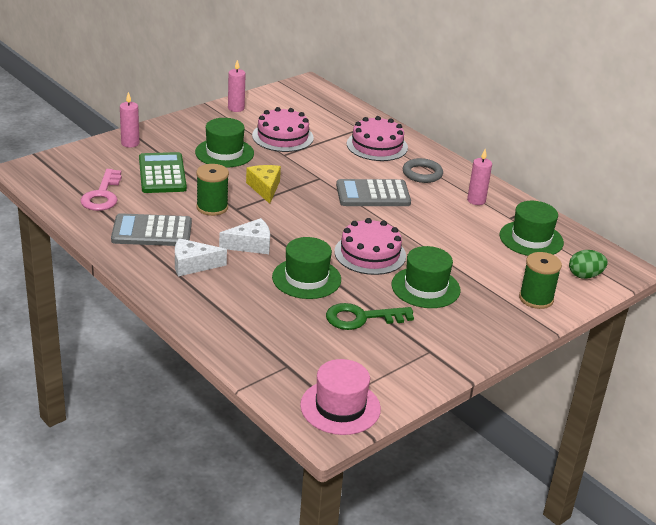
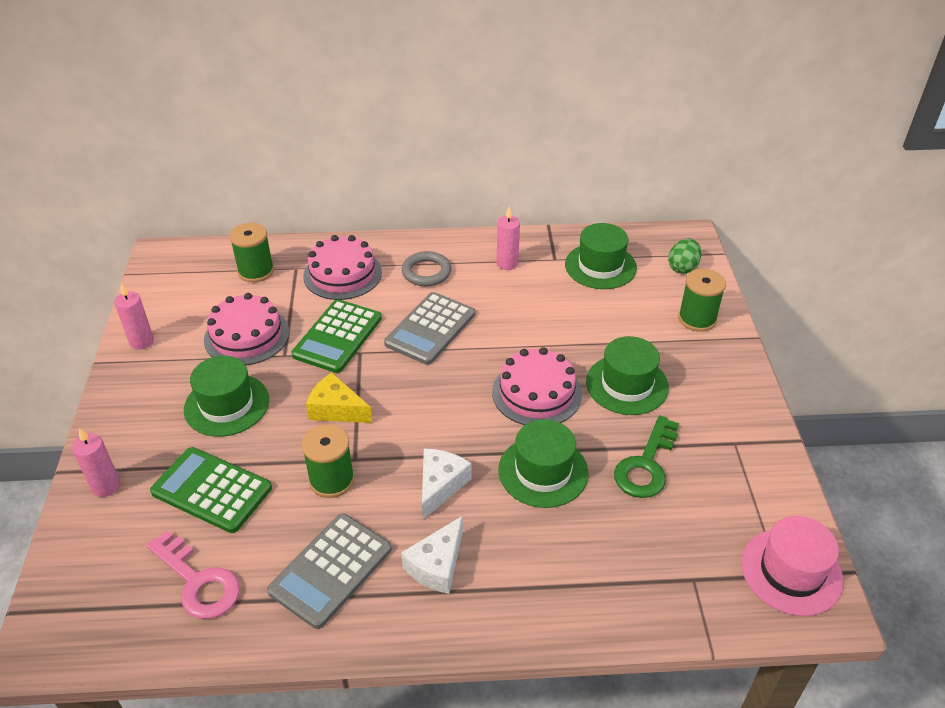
camera: 50 degrees left, 10 degrees up
none -> green spool [229,223,274,282]
none -> green calculator [291,299,382,373]

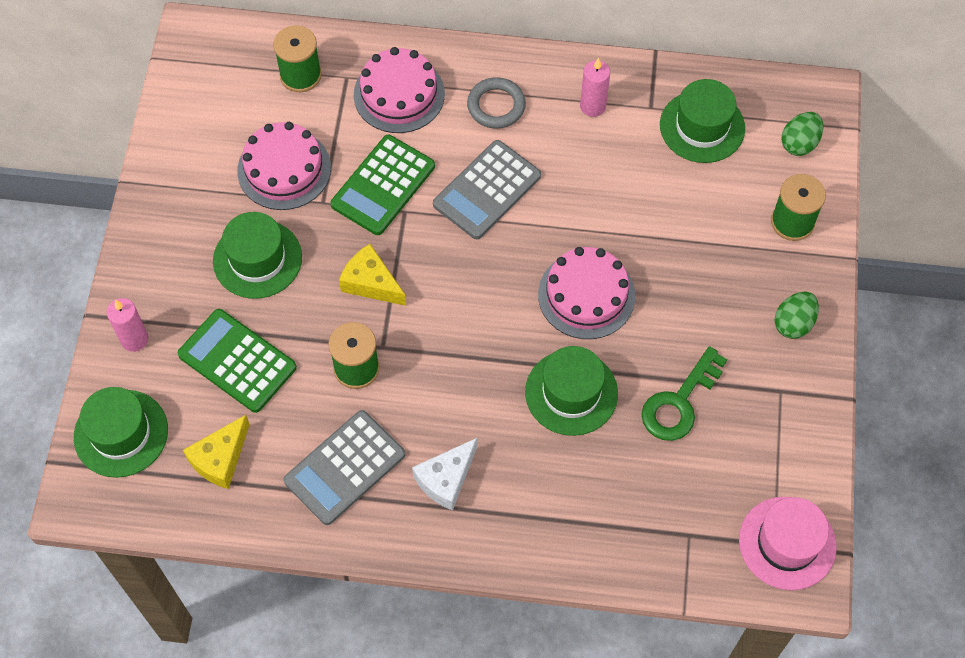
camera: 10 degrees right, 20 degrees up
pink candle [114,283,154,350] -> none
pink key [146,531,240,619] -> yellow cheese [183,415,250,489]
white cheese [422,449,471,520] -> none
green hat [586,336,669,415] -> green hat moved to [74,387,168,478]
none -> green egg [774,292,819,339]

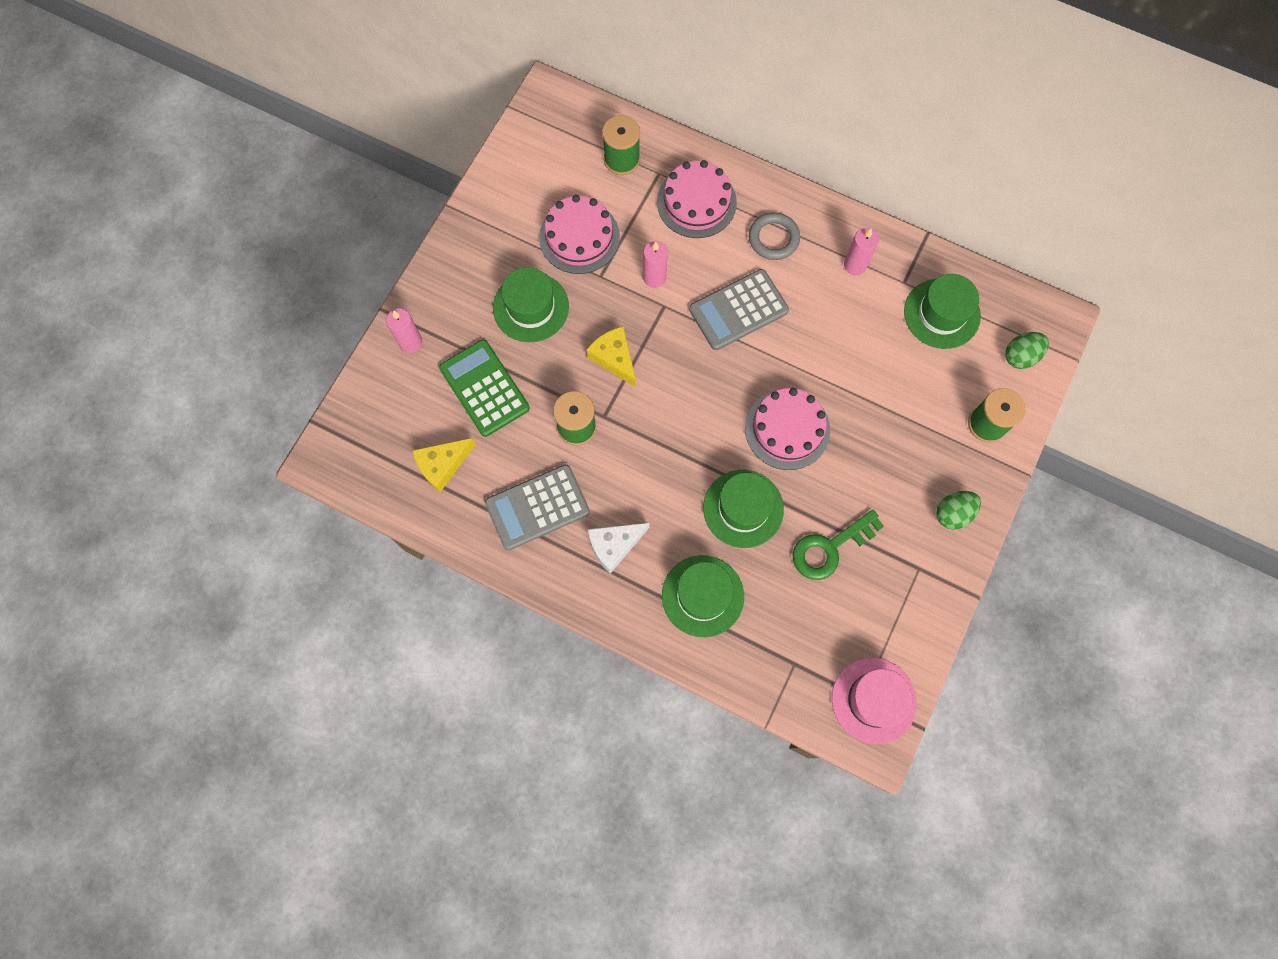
camera: 20 degrees right, 10 degrees up
green hat [74,387,168,478] -> green hat moved to [662,555,744,637]
green calculator [331,135,435,235] -> pink candle [643,241,668,288]

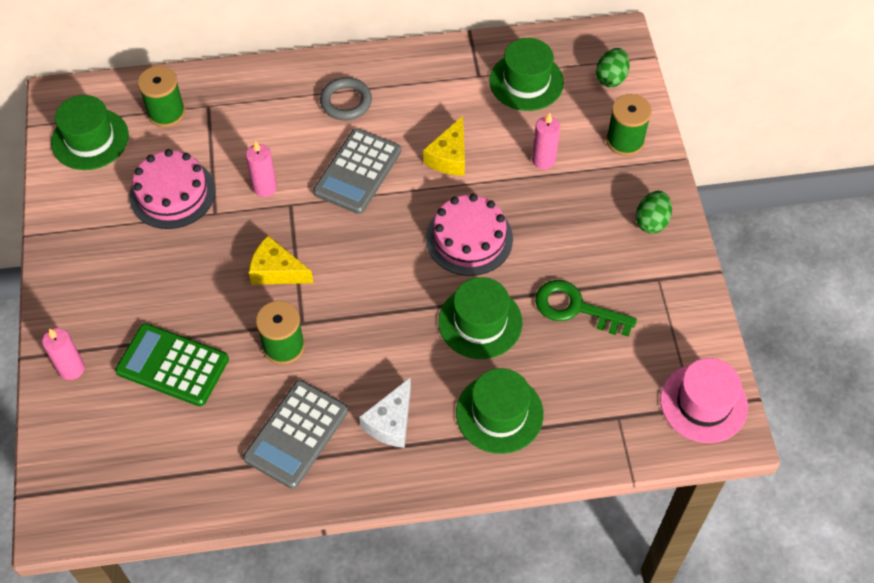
camera: 35 degrees left, 15 degrees down
yellow cheese [412,438,476,492] -> yellow cheese moved to [423,116,465,176]
green hat [493,267,569,342] -> green hat moved to [51,95,129,170]
pink cake [657,160,737,238] -> none
green key [792,510,884,580] -> green key turned 90 degrees clockwise [535,280,637,337]
pink candle [844,228,879,275] -> pink candle moved to [532,113,560,169]

